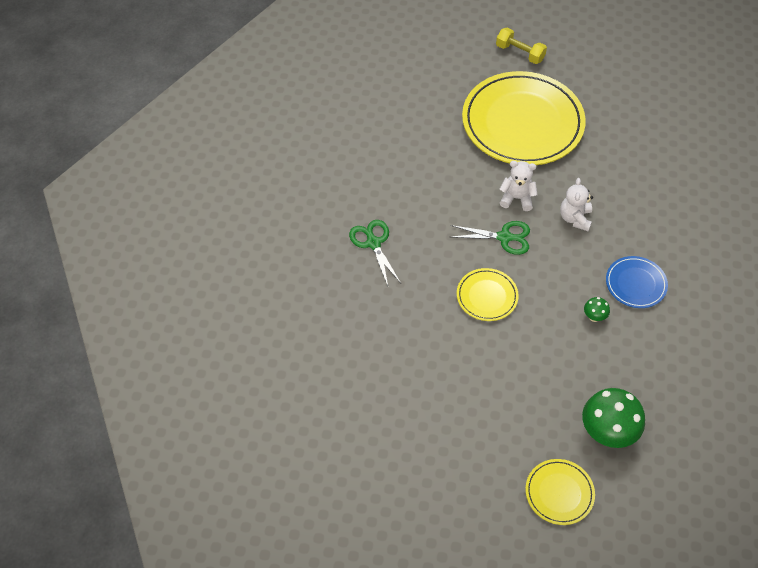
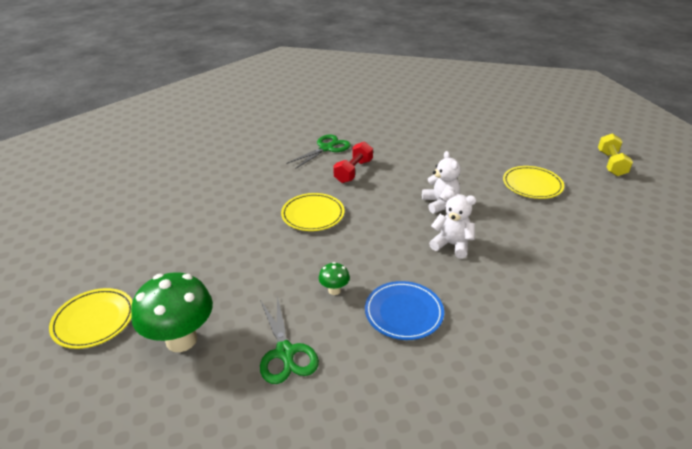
camera: 65 degrees right, 20 degrees down
green scissors [450,221,530,255] -> green scissors moved to [260,296,319,384]
yellow plate [462,71,586,165] -> yellow plate [503,166,564,199], size x0.45
white teddy bear [560,178,593,231] -> white teddy bear turned 45 degrees clockwise [429,190,476,259]
none -> red dumbbell [333,141,373,183]

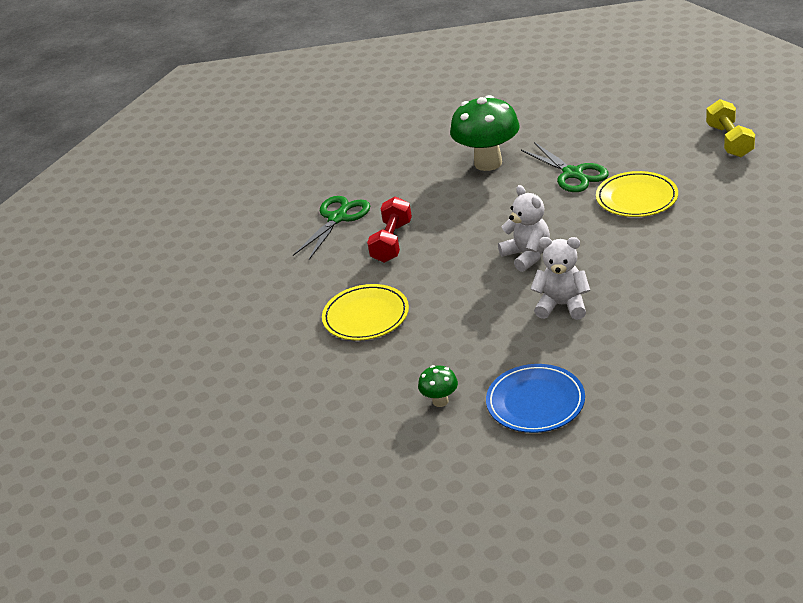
camera: 10 degrees left, 0 degrees up
yellow plate [49,288,133,349] -> none
green mushroom [131,272,213,352] -> green mushroom moved to [450,95,520,171]
green scissors [260,296,319,384] -> green scissors moved to [521,142,609,192]

